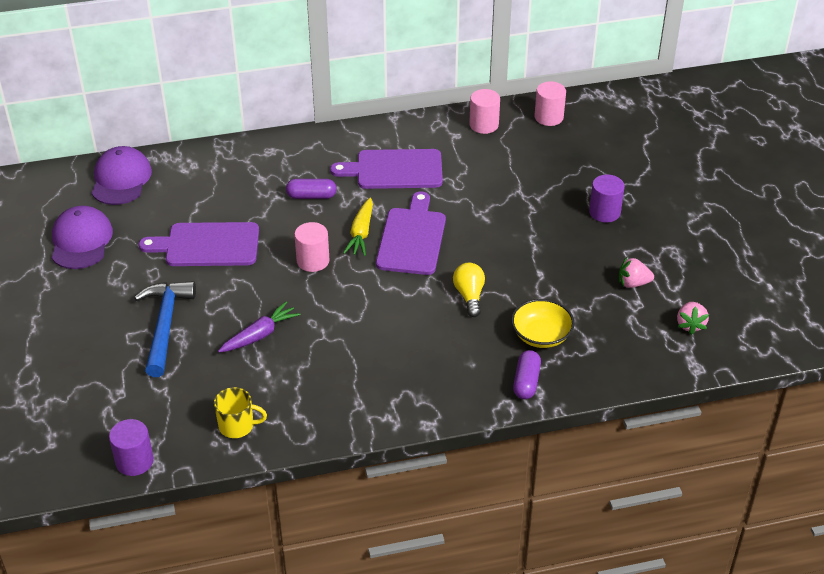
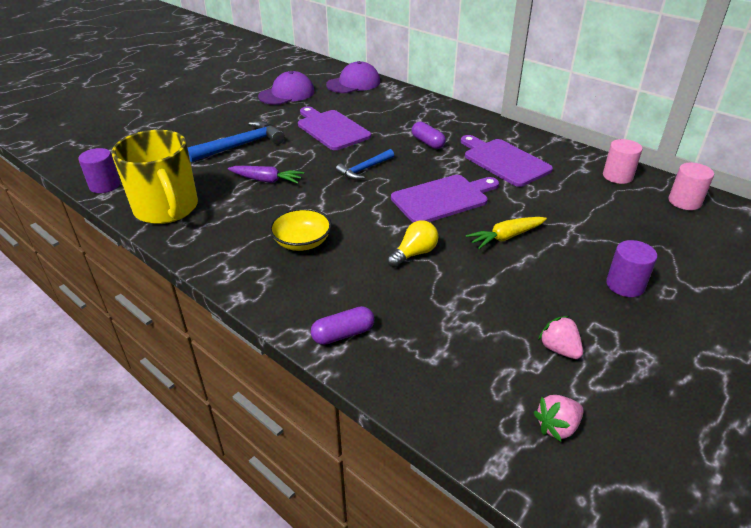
camera: 55 degrees right, 5 degrees down
yellow mug [214,387,267,438] -> yellow mug [111,130,198,224], size x2.14
pink cylinder [294,222,329,272] -> blue hammer [336,149,394,180]
yellow carrot [343,198,373,256] -> yellow carrot moved to [466,217,547,249]
yellow bowl [511,299,574,348] -> yellow bowl moved to [269,208,332,251]

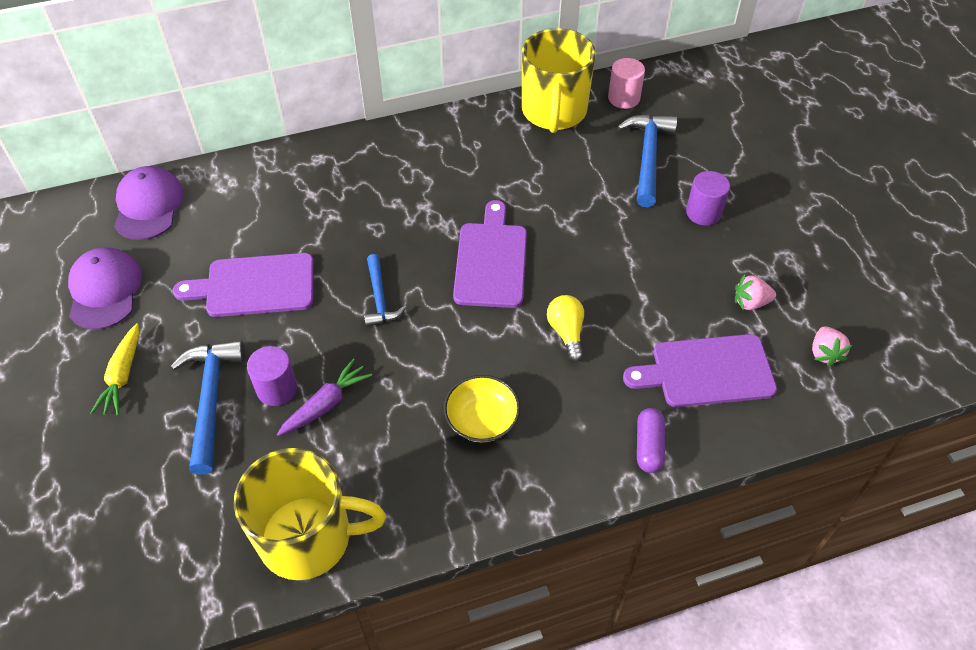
camera: 60 degrees left, 15 degrees up
purple cylinder [78,148,120,193] -> purple cylinder moved to [247,346,297,406]
purple capsule [412,122,446,149] -> none
purple cutting board [461,135,553,187] -> purple cutting board moved to [623,334,777,407]
yellow carrot [466,217,547,249] -> yellow carrot moved to [90,323,139,416]
pink cylinder [603,139,642,184] -> yellow mug [522,28,596,133]
none -> blue hammer [617,114,677,207]

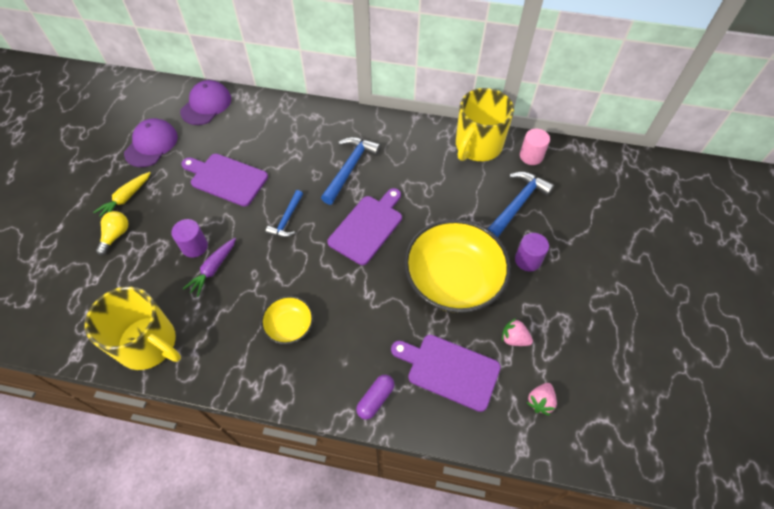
camera: 30 degrees right, 5 degrees up
blue hammer [170,340,245,475] -> blue hammer moved to [321,137,381,205]
purple carrot [277,358,372,436] -> purple carrot turned 135 degrees clockwise [183,238,236,297]
yellow light bulb [547,295,584,362] -> yellow light bulb moved to [96,211,128,255]
none -> yellow bowl [404,219,511,313]

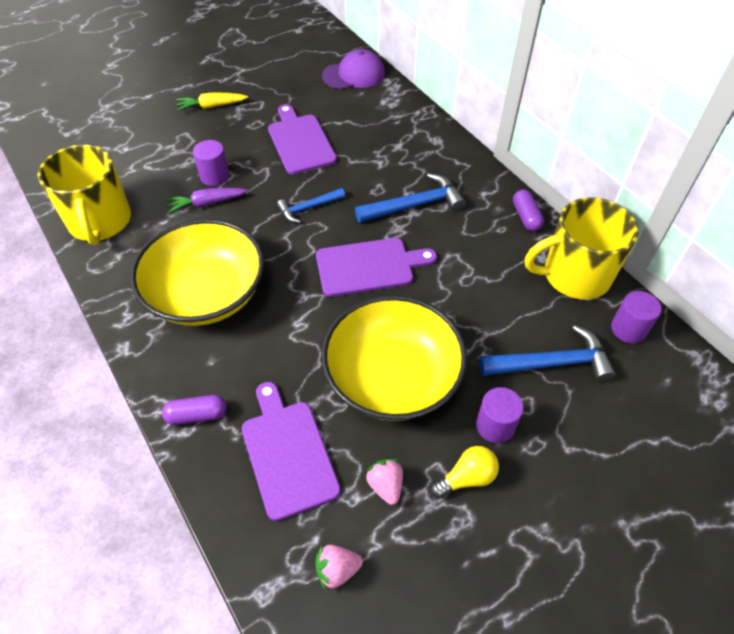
camera: 45 degrees right, 5 degrees down
yellow light bulb [96,211,128,255] -> yellow light bulb moved to [431,446,499,498]
purple cap [124,118,178,167] -> none
yellow bowl [261,296,314,344] -> yellow bowl [130,219,264,326], size x2.07
pink cylinder [520,129,550,165] -> purple cylinder [611,291,662,343]
none -> purple capsule [513,189,544,231]

